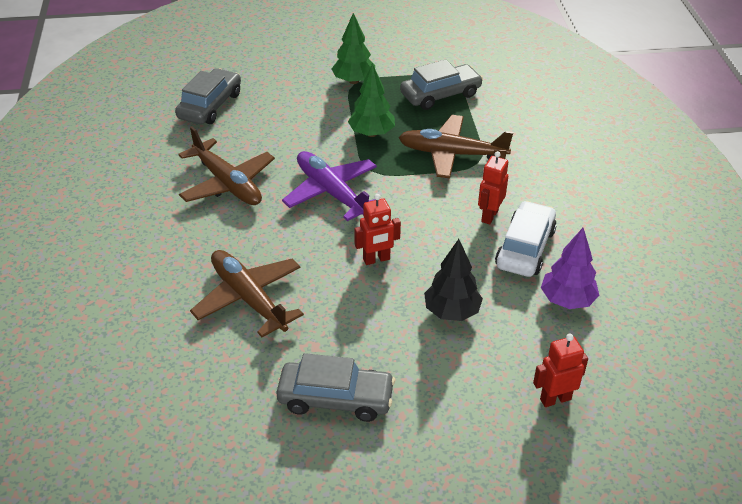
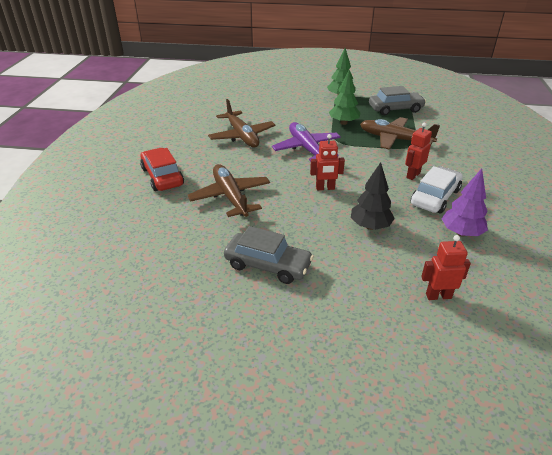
camera: 15 degrees right, 5 degrees down
grey car [175,68,241,124] -> none
none -> red car [140,148,184,191]

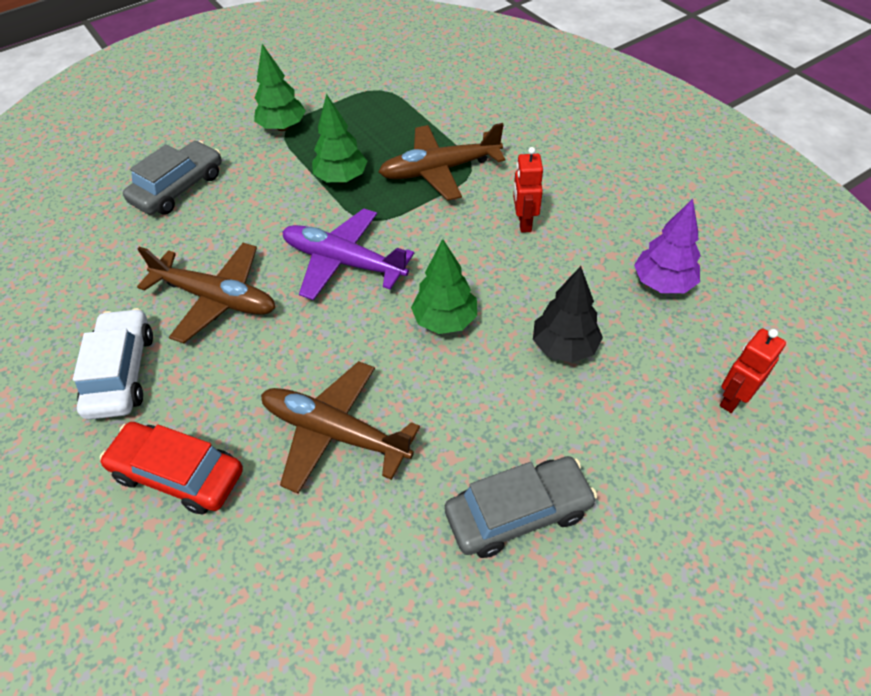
camera: 40 degrees left, 15 degrees up
red robot [310,134,345,190] -> green tree [411,239,477,334]
grey car [369,86,426,115] -> grey car moved to [123,141,222,215]
white car [411,166,463,214] -> white car moved to [73,308,153,420]

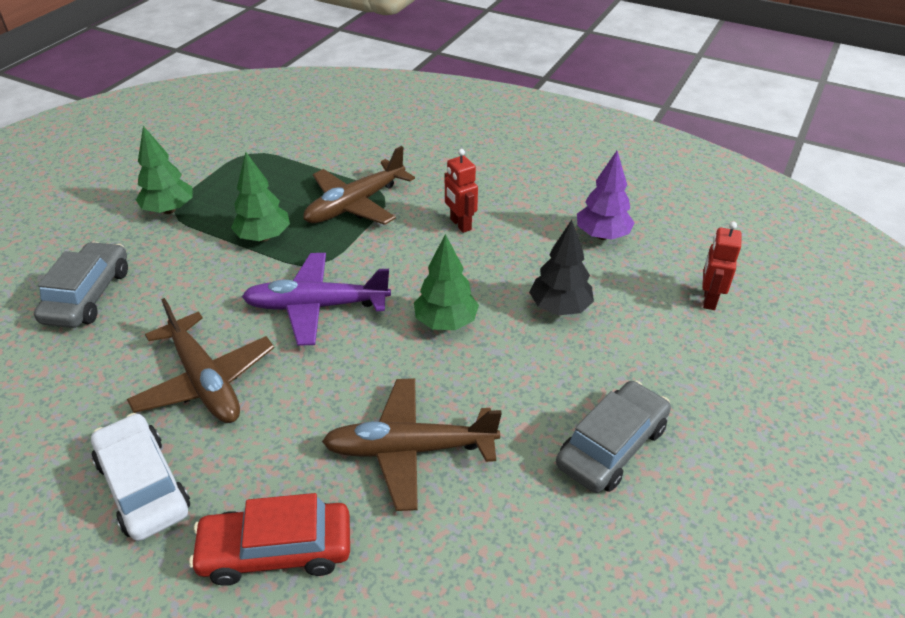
camera: 30 degrees left, 10 degrees down
brown plane [137,243,275,343] -> brown plane turned 60 degrees clockwise [127,298,274,423]

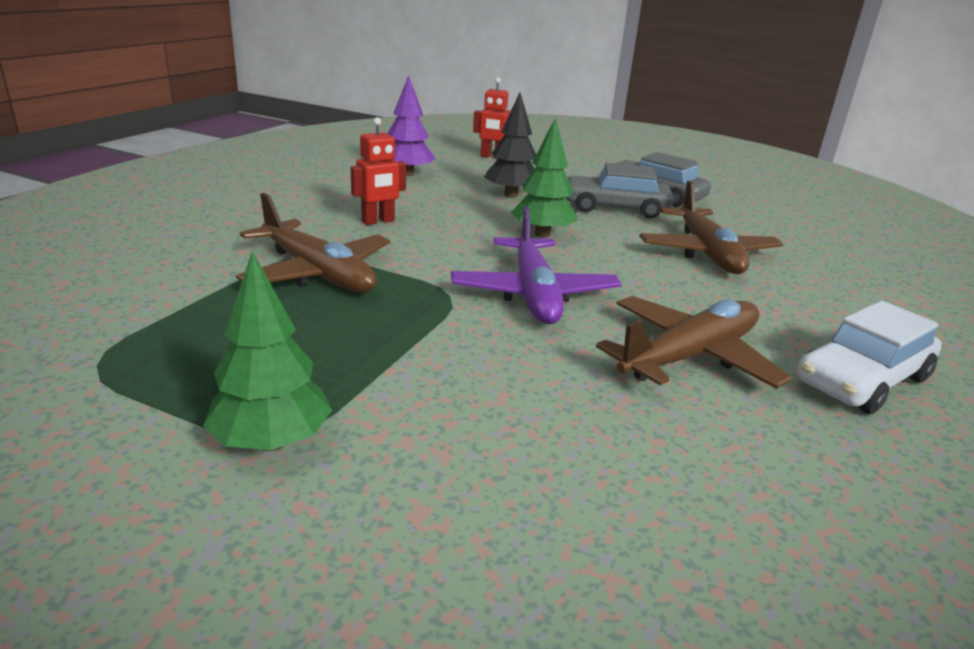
camera: 95 degrees left, 15 degrees down
grey car [34,242,128,328] -> grey car moved to [566,163,674,218]
red car [189,493,350,586] -> none
green tree [231,152,290,242] -> none

